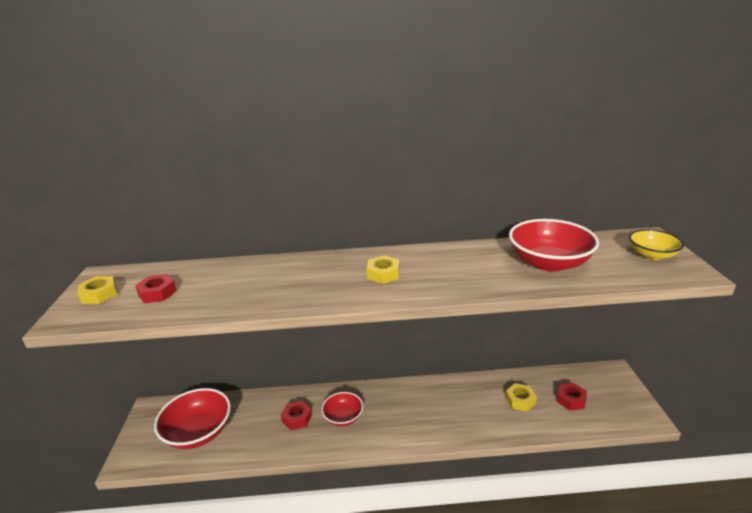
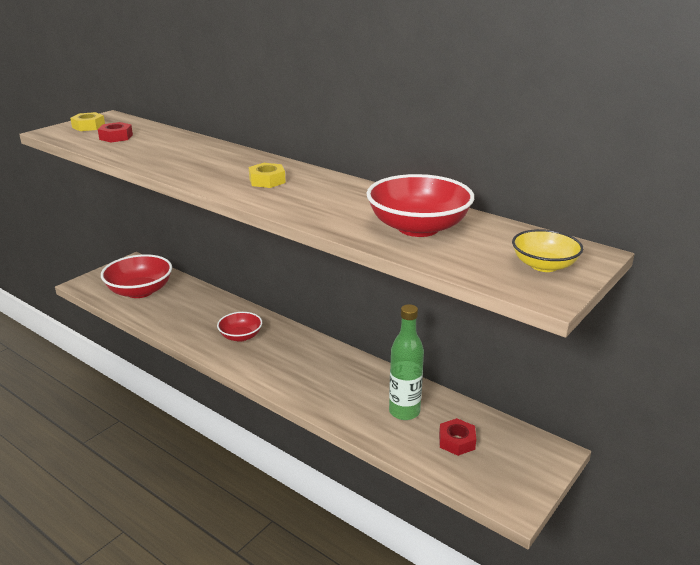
camera: 40 degrees right, 0 degrees up
red nut [281,401,312,430] -> none
yellow nut [505,383,537,412] -> green bottle [389,304,424,420]

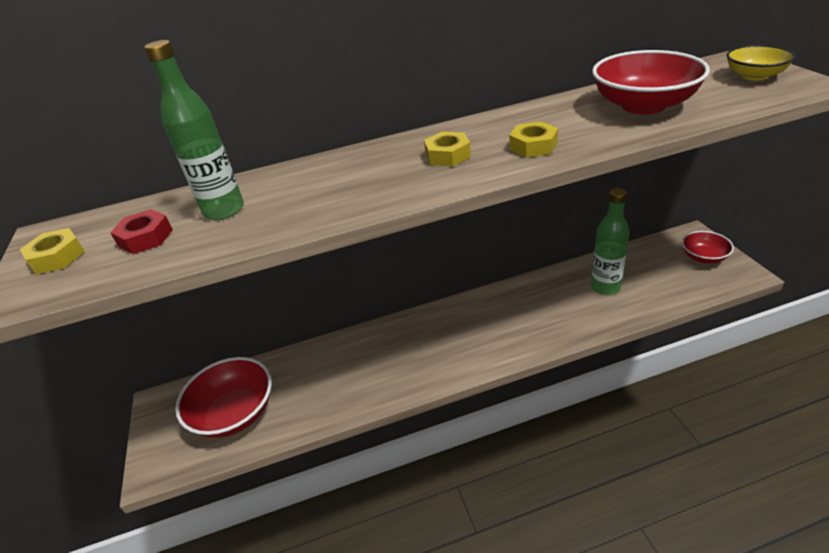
camera: 50 degrees left, 10 degrees up
red bowl [217,312,262,342] -> red bowl moved to [682,231,734,263]
red nut [439,418,476,456] -> none
none -> green bottle [144,40,244,220]
none -> yellow nut [509,121,558,158]

